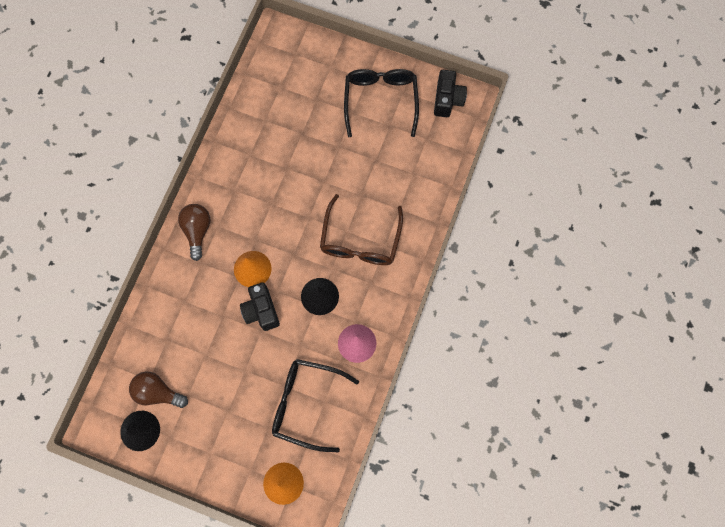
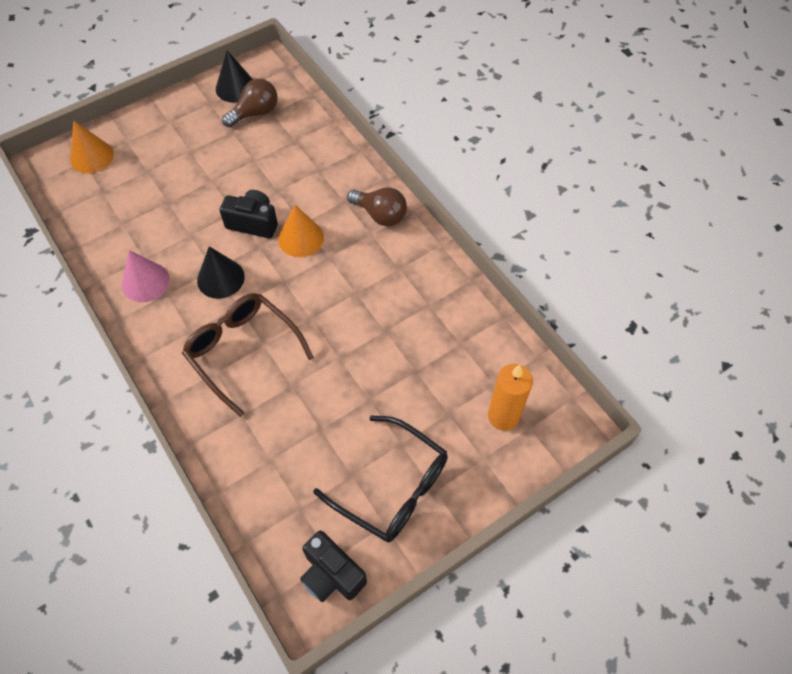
camera: 125 degrees right, 15 degrees down
black glasses [272,359,359,452] -> none
none -> orange candle [488,364,533,431]

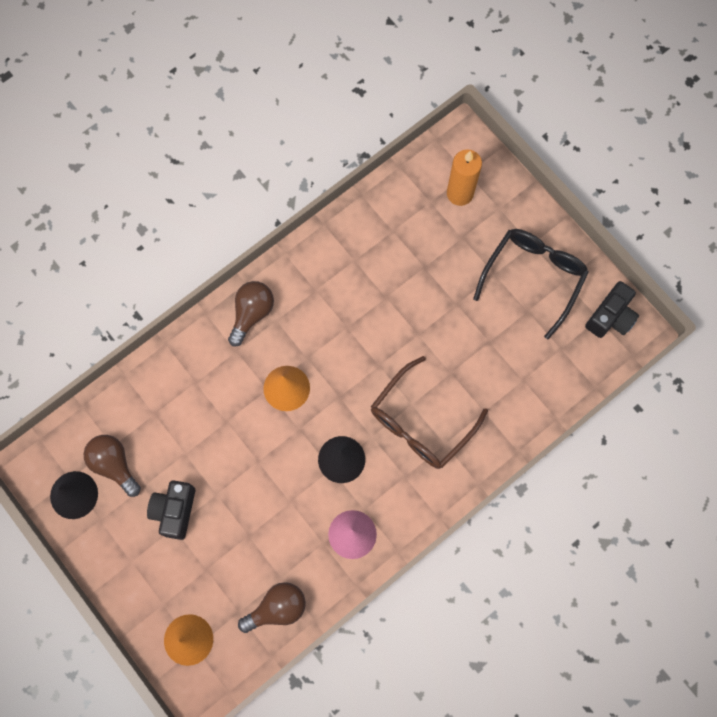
camera: 95 degrees left, 15 degrees up
black camera [219,190,278,238] -> black camera moved to [147,480,195,540]
none -> brown light bulb [238,582,306,633]

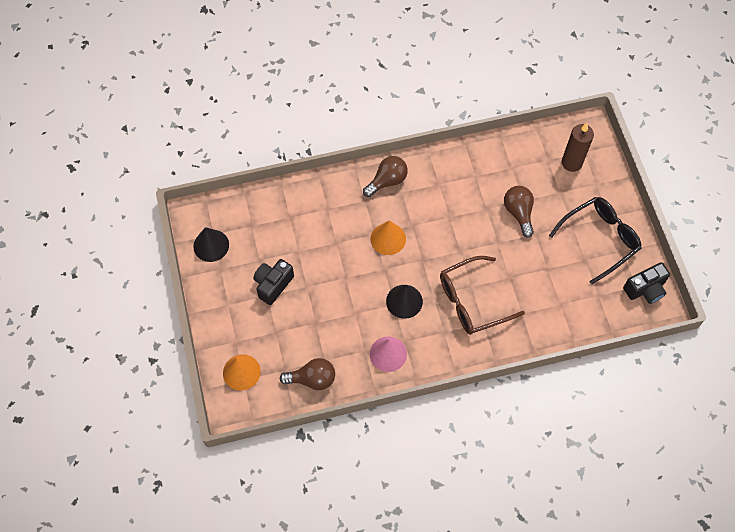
camera: 25 degrees right, 10 degrees down
brown light bulb [84,435,141,497] -> brown light bulb moved to [504,186,534,238]
orange candle [447,149,482,206] -> brown candle [562,123,594,172]

